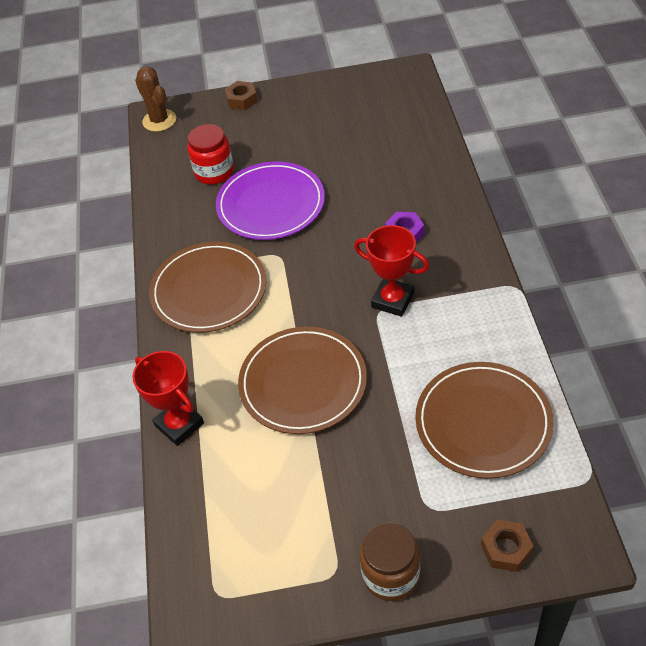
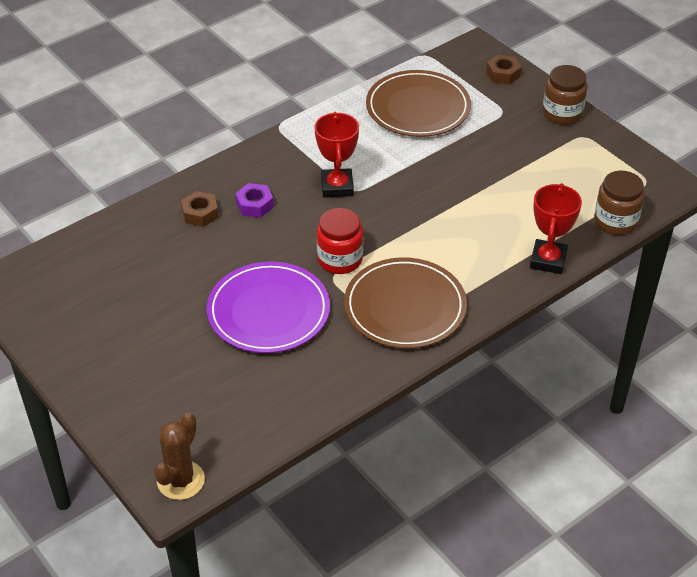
camera: 125 degrees left, 5 degrees down
red jar [188,124,234,184] -> red jar moved to [317,208,363,274]
brown nut [225,81,258,110] -> brown nut moved to [181,191,219,227]
brown plate [238,327,367,434] -> none
none -> brown jar [594,171,645,235]

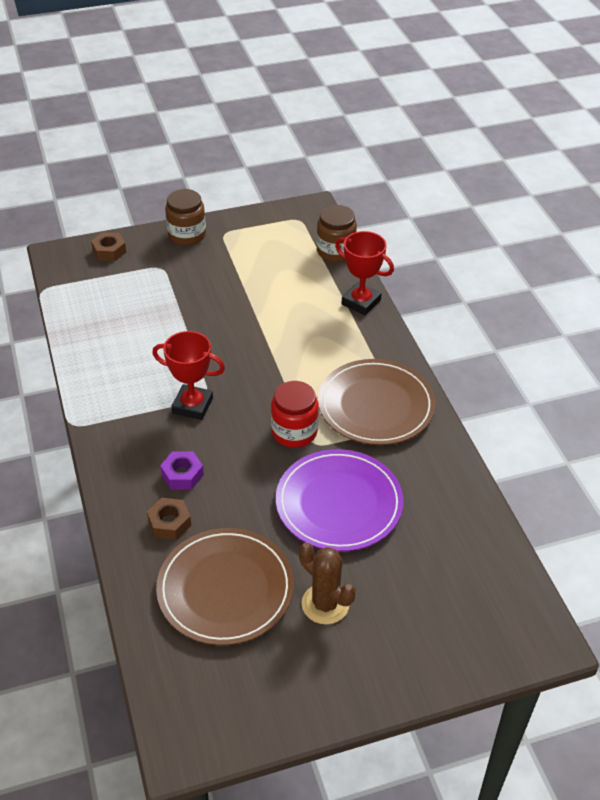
camera: 70 degrees left, 0 degrees up
brown cactus [154,413,205,500] -> brown cactus moved to [299,543,356,624]
brown plate [366,70,471,137] -> brown plate moved to [156,528,294,645]

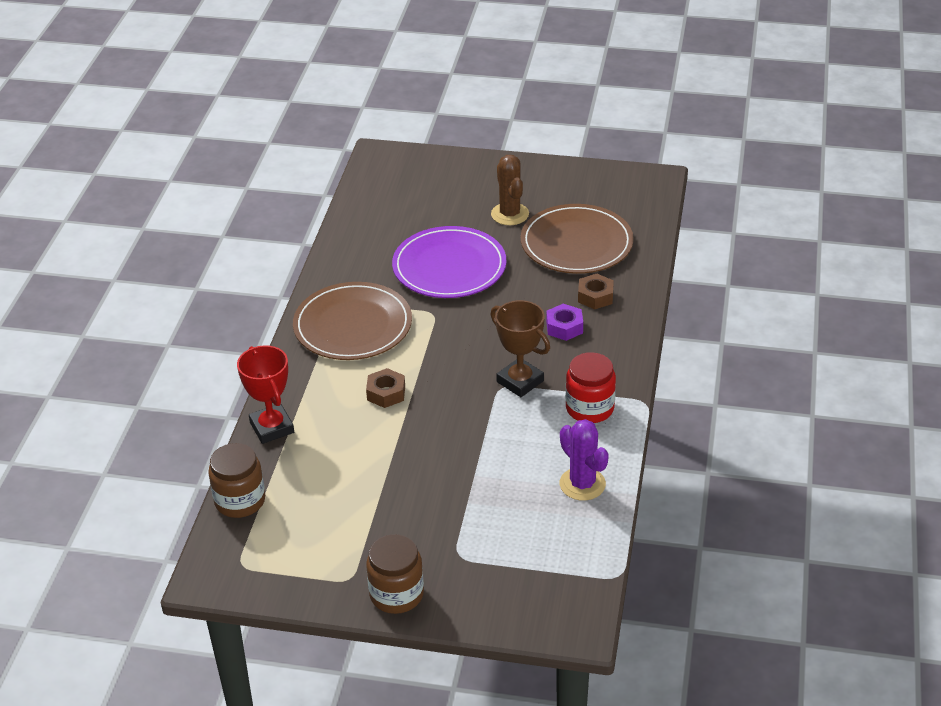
camera: 150 degrees left, 5 degrees down
brown nut [91,232,126,261] -> brown nut moved to [366,368,405,408]
red trophy [152,331,225,420] -> brown trophy [490,300,550,397]
red jar [271,381,318,448] -> red jar moved to [566,352,616,423]
none -> purple cactus [560,419,609,501]

